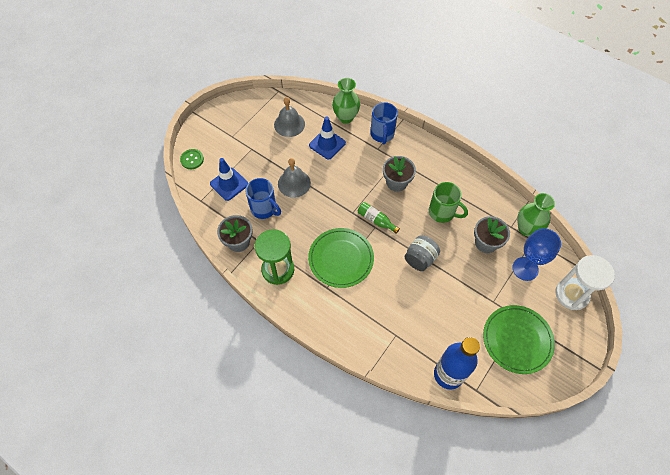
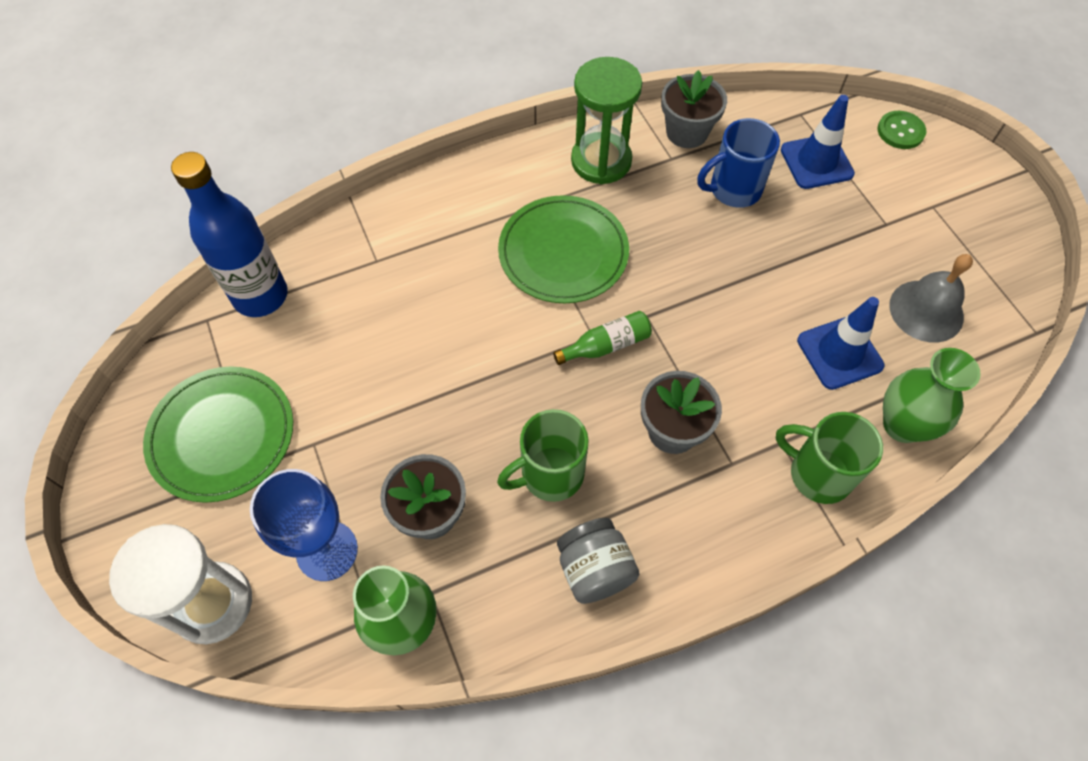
camera: 120 degrees right, 0 degrees up
grey bell [278,158,311,198] -> none
blue mug [370,102,398,144] -> green mug [776,412,883,504]
grey jar [405,235,440,271] -> grey jar moved to [557,518,639,604]

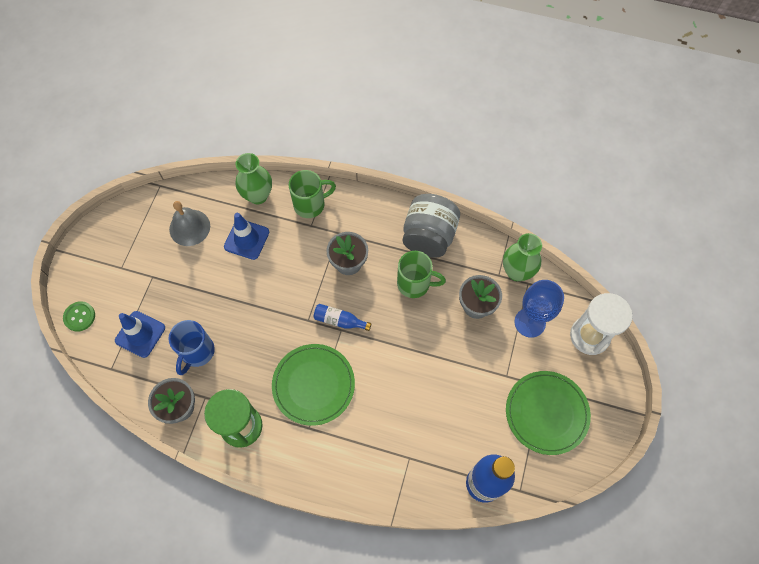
camera: 140 degrees left, 5 degrees up
green bottle [553,311,652,365] -> blue bottle [314,304,371,331]
grey jar [557,518,639,604] -> grey jar [402,194,460,258], size x1.54
blue mug [697,118,780,208] -> blue mug turned 90 degrees clockwise [168,320,215,375]
green mug [776,412,883,504] -> green mug turned 90 degrees counterclockwise [289,170,336,218]

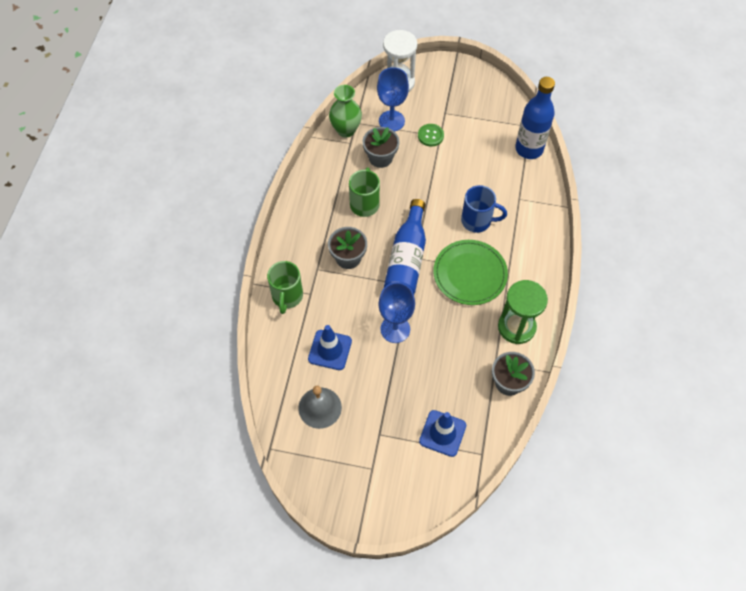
camera: 95 degrees left, 5 degrees down
green button [63,301,95,332] -> green button moved to [418,124,444,147]
blue mug [168,320,215,375] -> blue mug moved to [461,185,507,233]
green vase [236,153,272,205] -> none
green mug [289,170,336,218] -> green mug turned 150 degrees counterclockwise [267,261,303,314]
blue bottle [314,304,371,331] -> blue bottle [384,199,426,294], size x2.01
grey jar [402,194,460,258] -> none
green plate [506,371,591,455] -> none
none -> blue goblet [378,282,415,343]

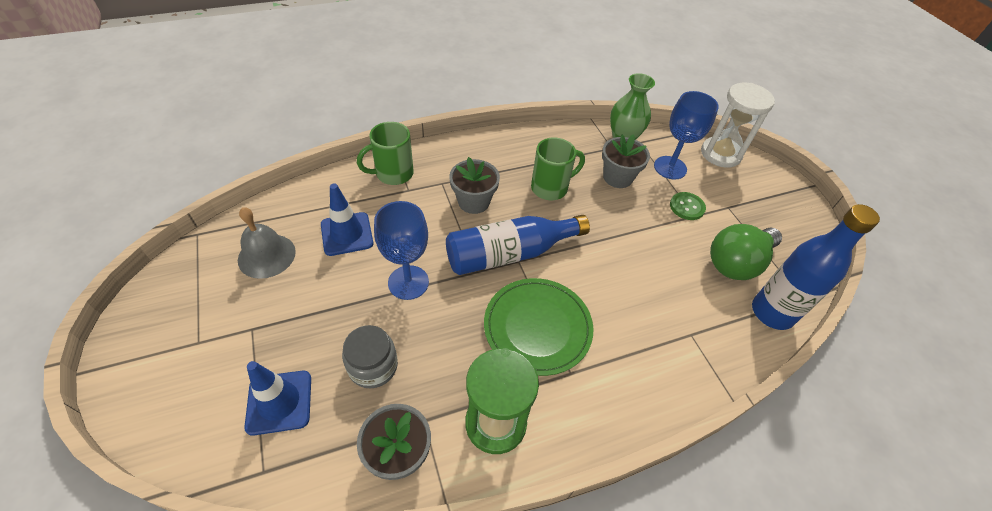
camera: 55 degrees right, 10 degrees down
blue mug [461,185,507,233] -> none
none -> grey jar [342,325,398,388]
none -> green light bulb [710,224,782,280]

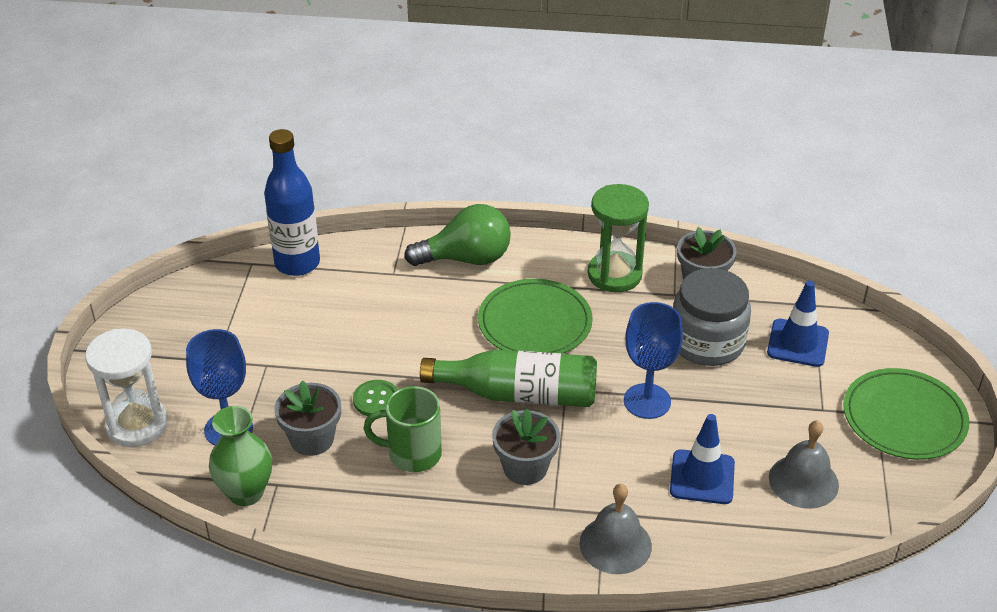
camera: 150 degrees left, 10 degrees down
grey jar [342,325,398,388] -> grey jar [673,268,751,366], size x1.54
green mug [357,122,414,185] -> grey bell [579,484,652,574]
blue bottle [446,215,590,275] -> green bottle [420,349,597,407]
green button [670,192,706,220] -> green button moved to [353,380,398,416]
green light bulb [710,224,782,280] -> green light bulb moved to [404,204,511,266]
none -> green plate [843,368,969,460]

